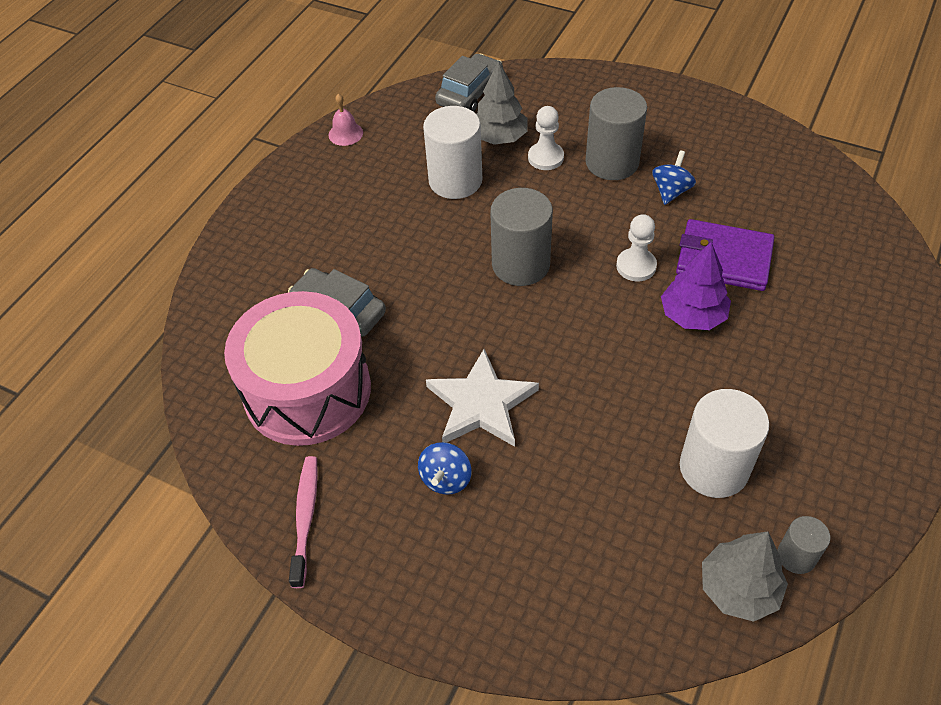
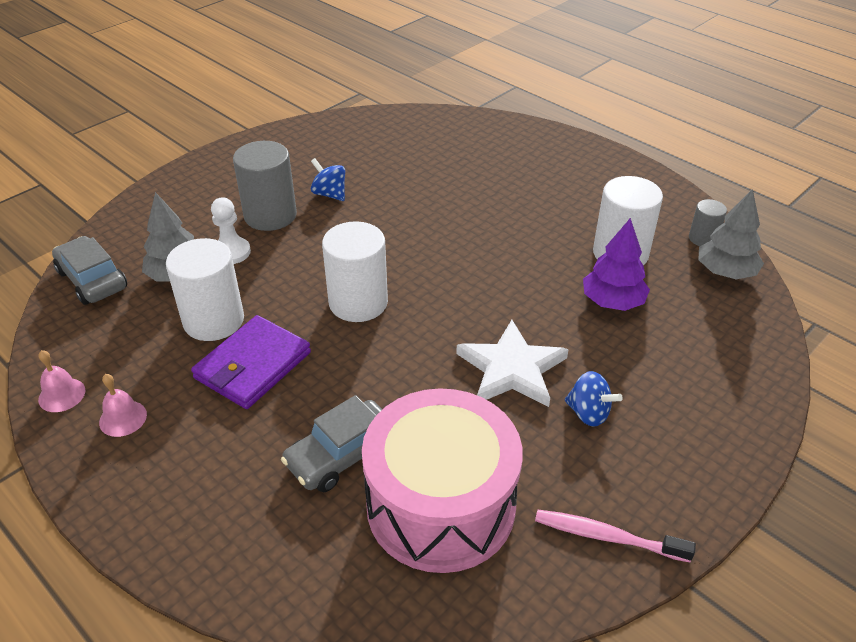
camera: 75 degrees left, 10 degrees down
grey cylinder [490,188,553,286] -> white cylinder [322,221,388,322]
white pawn [616,214,657,282] -> none
purple tree [661,242,731,330] -> purple tree moved to [583,218,650,311]
purple wallet [676,219,775,291] -> purple wallet moved to [191,315,311,409]
none -> pink bell [99,374,147,437]

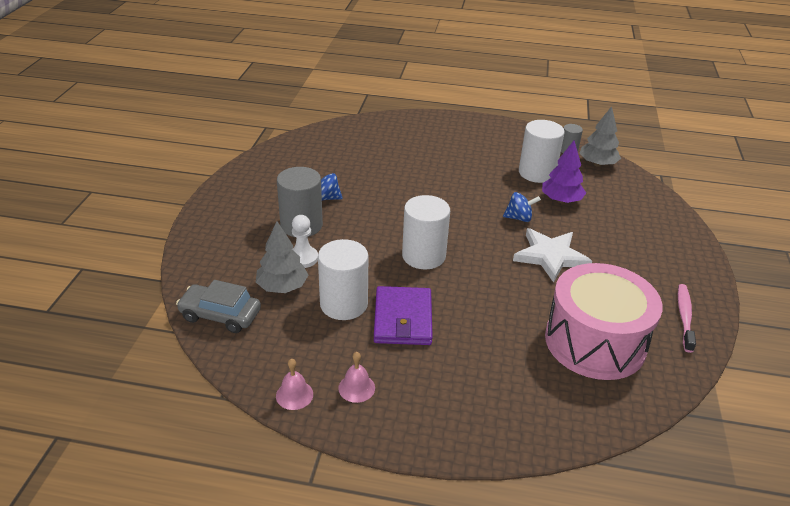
camera: 35 degrees left, 5 degrees down
grey car [281,395,382,492] -> none
pink toothbrush [535,510,696,562] -> pink toothbrush turned 120 degrees clockwise [678,284,696,353]
blue spinning top [565,371,623,427] -> blue spinning top moved to [503,192,541,222]

